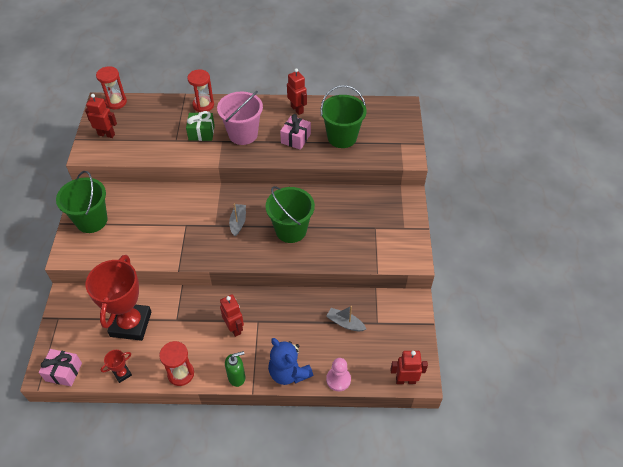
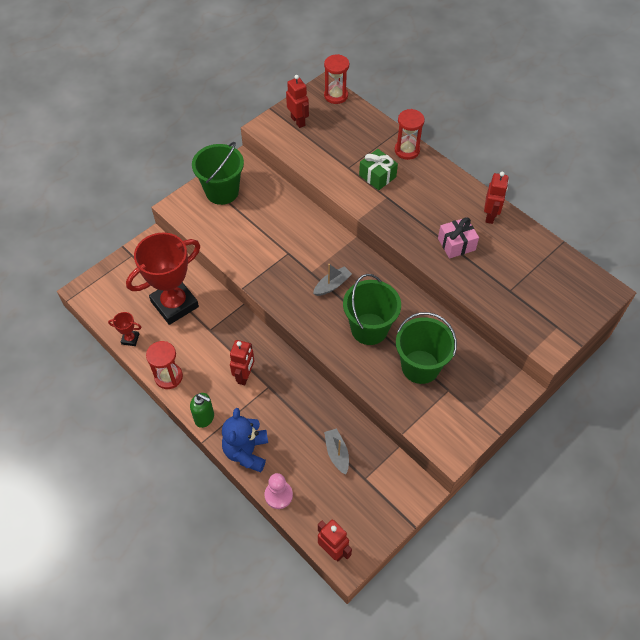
camera: 45 degrees right, 5 degrees up
pink gift [39,349,82,386] -> none
pink bucket [217,91,263,145] -> none
green bucket [320,85,367,148] -> green bucket moved to [396,312,457,384]

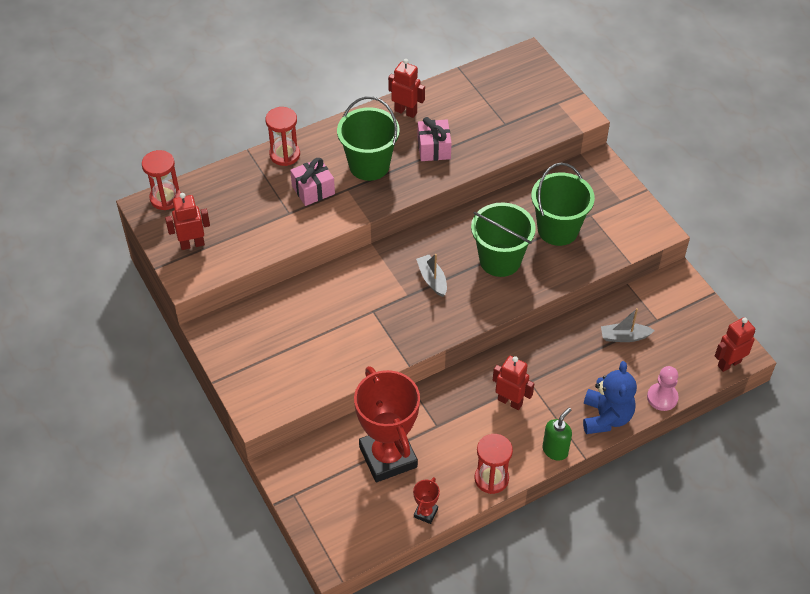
camera: 75 degrees left, 5 degrees down
green bucket [192,142,244,205] -> green bucket moved to [337,96,400,181]
blue teddy bear [222,408,268,472] -> blue teddy bear turned 105 degrees counterclockwise [583,361,637,434]
green gift [359,149,398,190] -> pink gift [290,158,335,206]

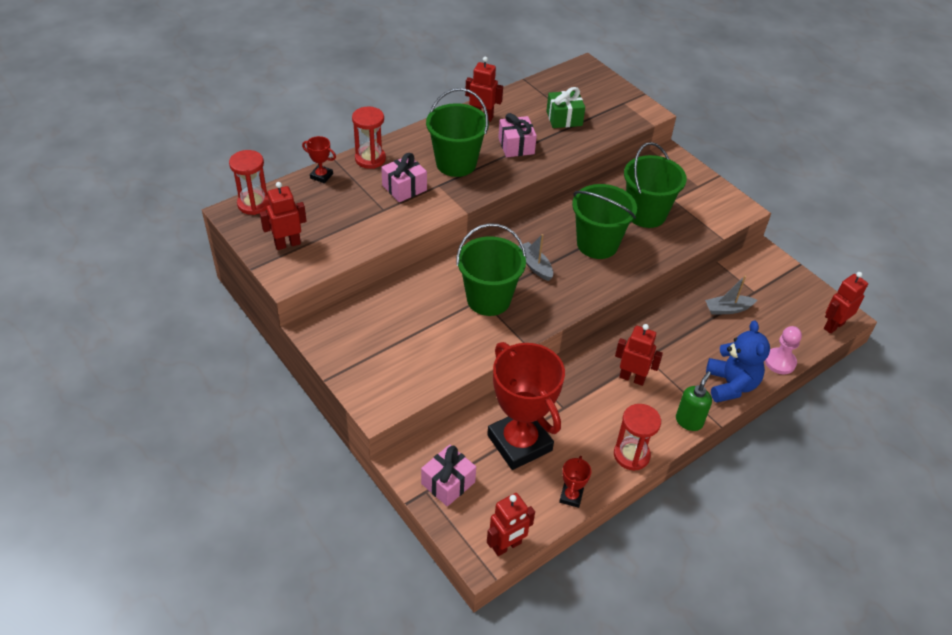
camera: 10 degrees left, 5 degrees down
none -> red trophy [302,136,336,183]
none -> pink gift [421,445,476,507]
none -> green bucket [456,223,526,316]
none -> red robot [487,493,535,556]
none -> green gift [546,87,585,128]

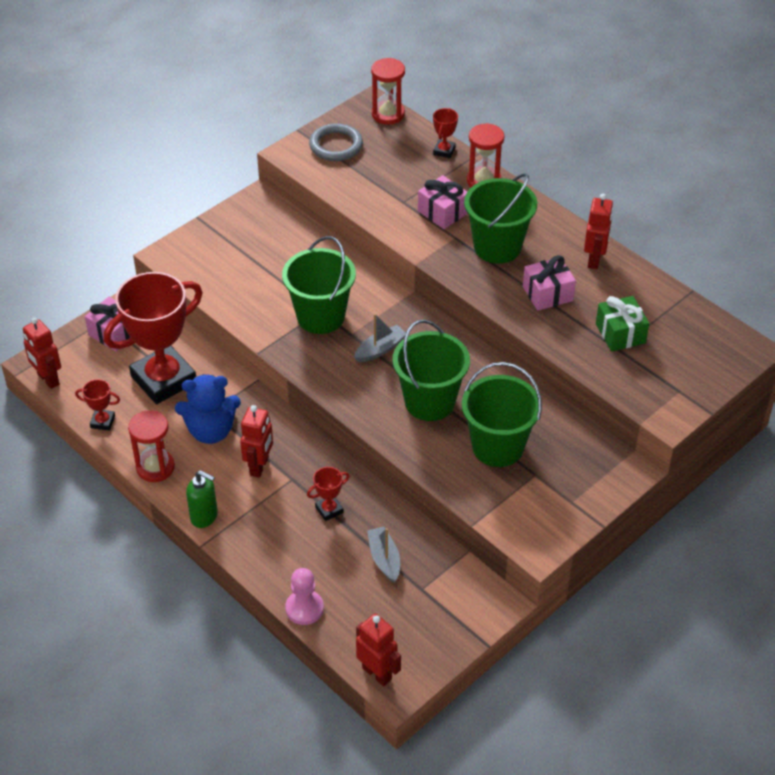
camera: 85 degrees right, 0 degrees up
red robot [260,182,307,250] -> grey ring [309,123,363,161]
blue teddy bear [706,321,770,402] -> blue teddy bear moved to [175,374,241,444]
none -> red trophy [307,467,350,521]

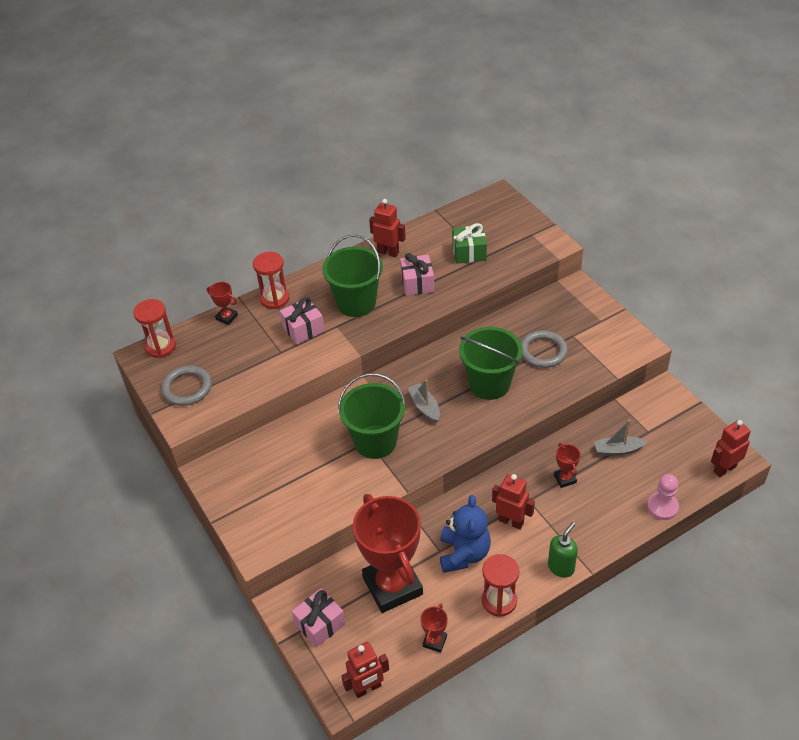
camera: 75 degrees left, 0 degrees up
green bucket [462,362,542,467] -> grey ring [521,331,568,368]

